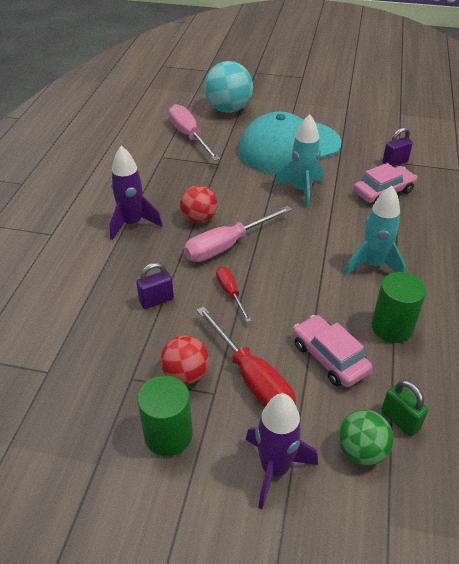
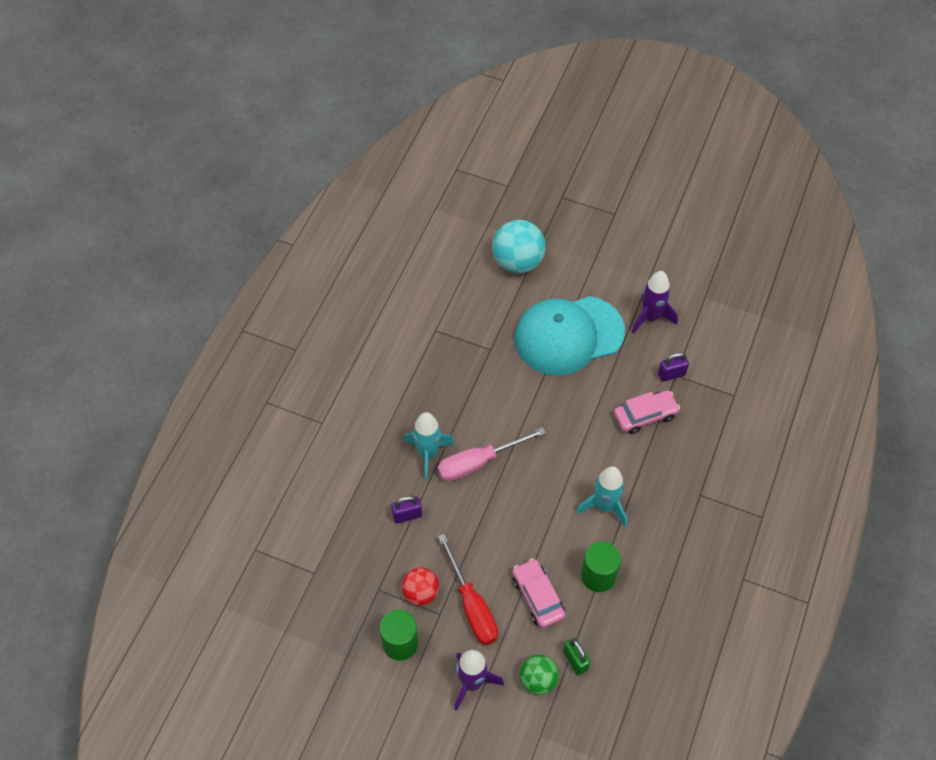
camera: 10 degrees right, 15 degrees up
purple rocket [110,146,162,240] -> purple rocket moved to [632,271,678,334]
pink screwdriver [168,104,220,161] -> none
red ball [180,185,217,223] -> none
red screwdriver [216,267,251,322] -> none
turquoise rocket [275,114,324,208] -> turquoise rocket moved to [404,412,454,480]

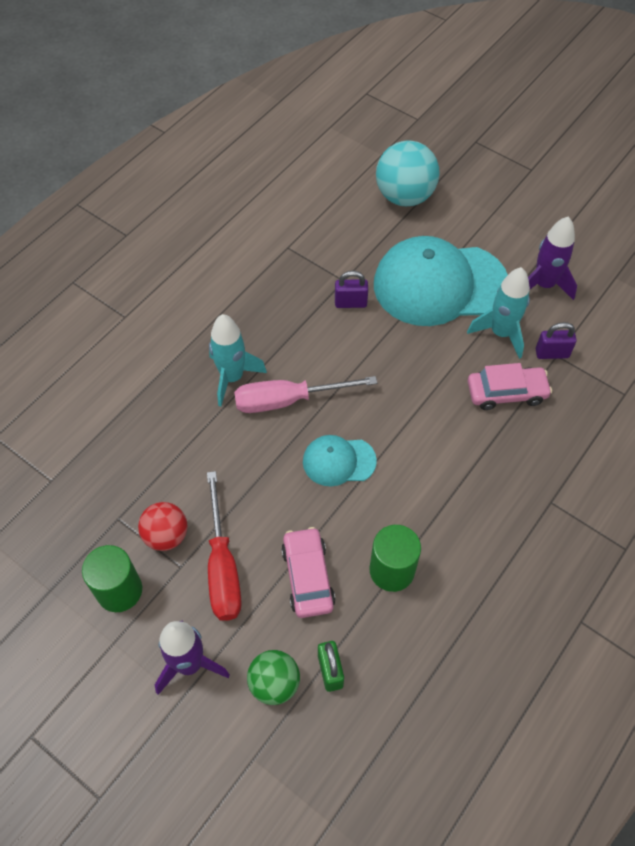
camera: 15 degrees right, 0 degrees up
purple padlock [391,496,422,524] -> purple padlock moved to [335,271,368,308]
turquoise rocket [576,466,627,527] -> turquoise rocket moved to [467,267,530,359]
none -> turquoise cap [303,435,377,486]

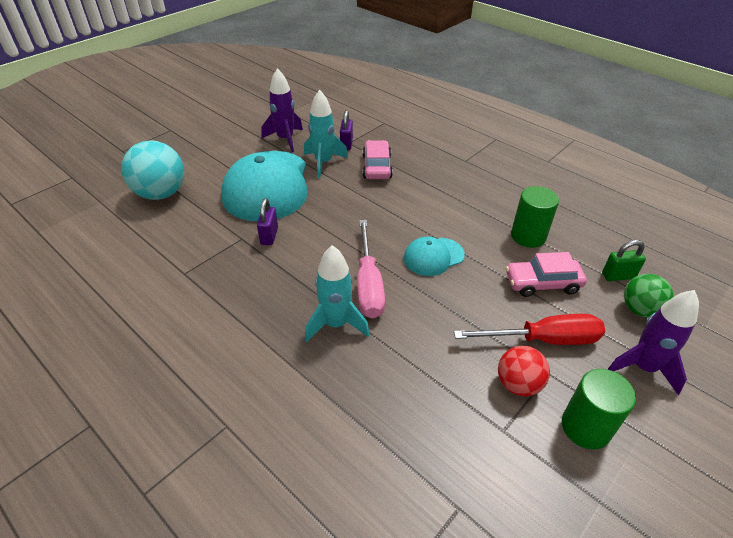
camera: 85 degrees left, 15 degrees down
turquoise cap [303,435,377,486] -> turquoise cap turned 60 degrees clockwise [404,237,465,276]

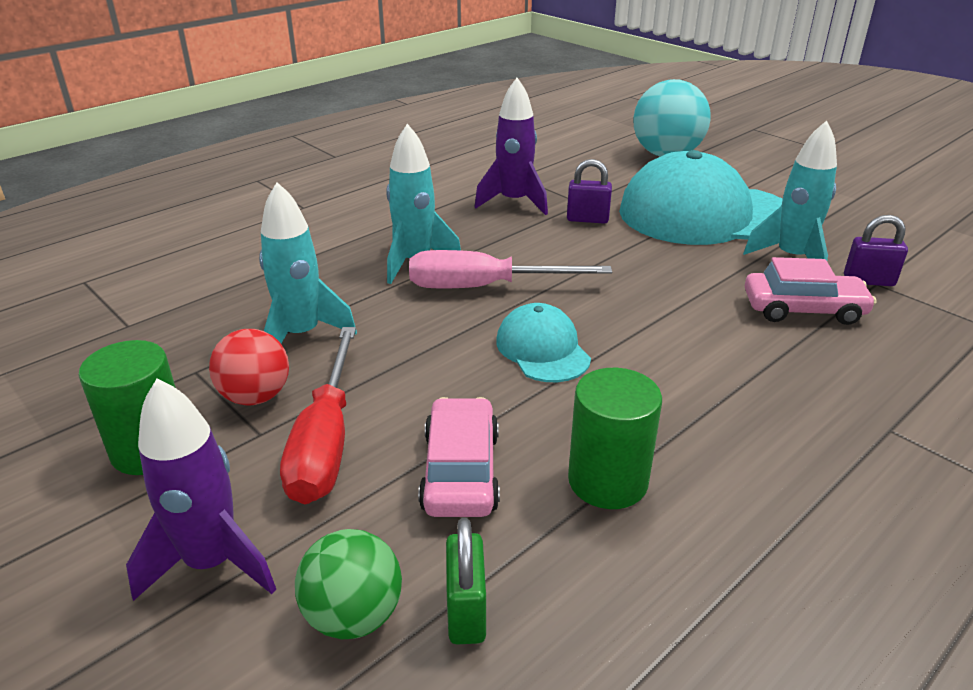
camera: 95 degrees right, 10 degrees down
purple rocket [262,68,303,152] -> purple rocket moved to [475,78,548,215]
none -> turquoise rocket [259,182,357,343]

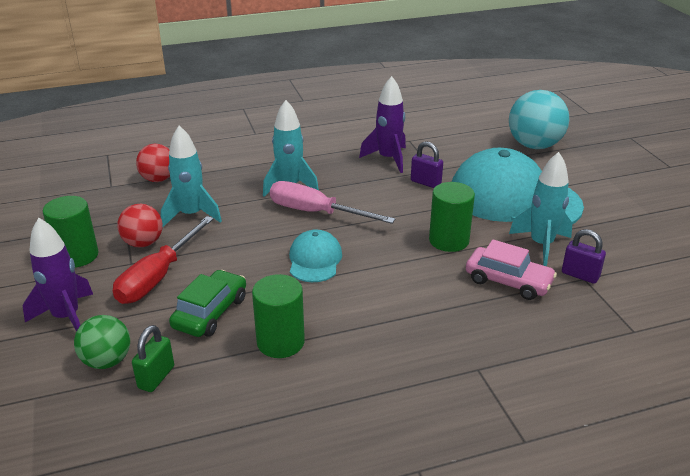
camera: 25 degrees right, 0 degrees up
pink car [418,397,500,517] -> green car [169,270,246,337]
none -> red ball [136,144,170,182]
none -> green cylinder [429,182,475,252]

